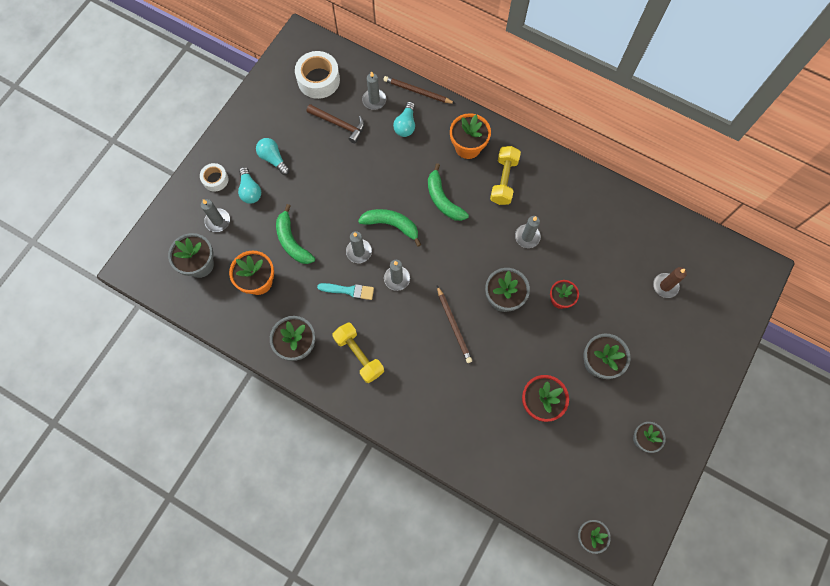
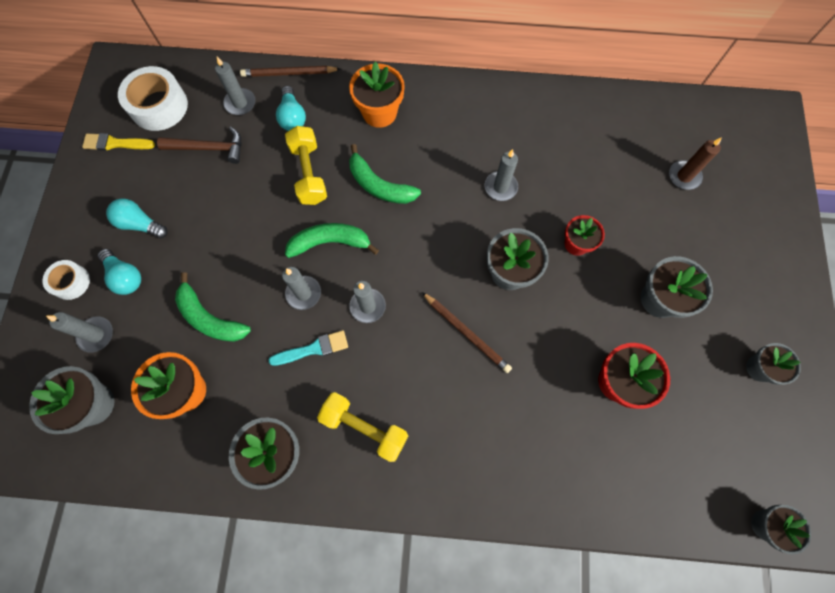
camera: 25 degrees left, 0 degrees up
yellow dumbbell [490,146,521,205] -> yellow dumbbell moved to [285,126,327,205]
none -> yellow brush [82,133,155,151]

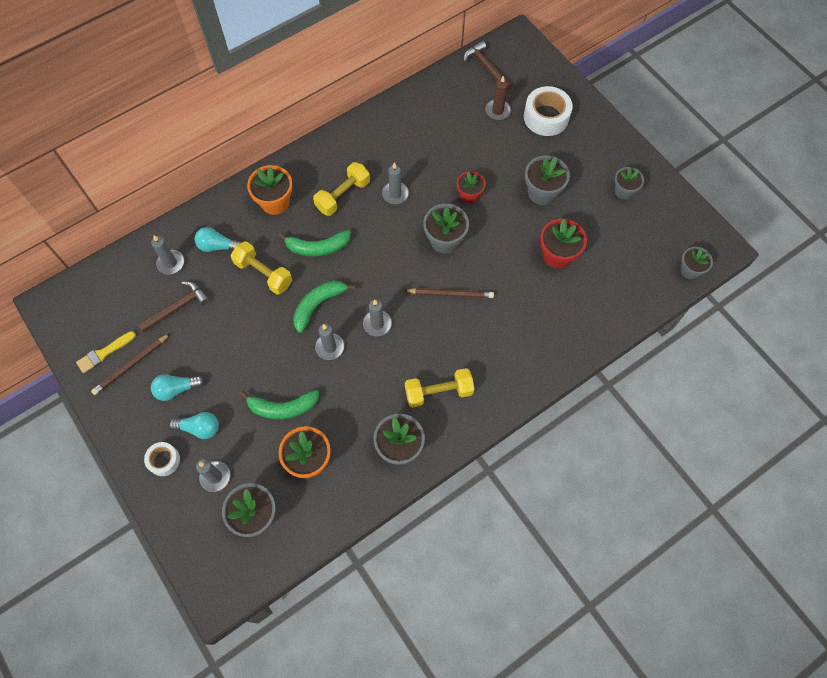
camera: 40 degrees left, 5 degrees down
white tape [118,66,188,131] -> white tape moved to [524,86,573,136]
brown pencil [240,66,340,77] -> brown pencil moved to [91,333,170,395]
turquoise brush [268,330,348,366] -> none
turquoise light bulb [276,86,306,131] -> turquoise light bulb turned 150 degrees clockwise [194,227,242,252]
none -> yellow dumbbell [313,162,370,216]
none -> brown hammer [464,41,512,91]

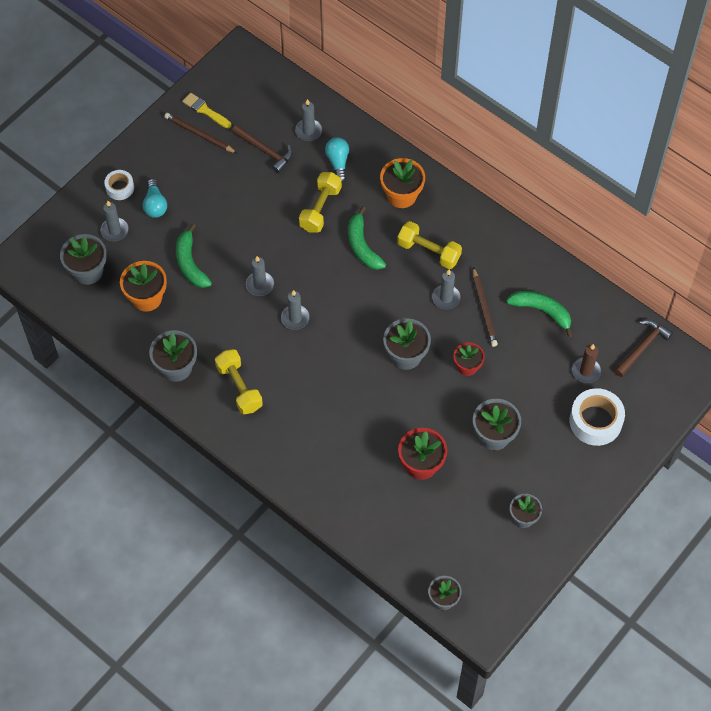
camera: 75 degrees right, 5 degrees down
turquoise light bulb [151,374,204,401] -> none
green banana [293,280,356,333] -> green banana moved to [506,291,573,337]
brown pencil [403,288,494,298] -> brown pencil moved to [473,267,498,347]

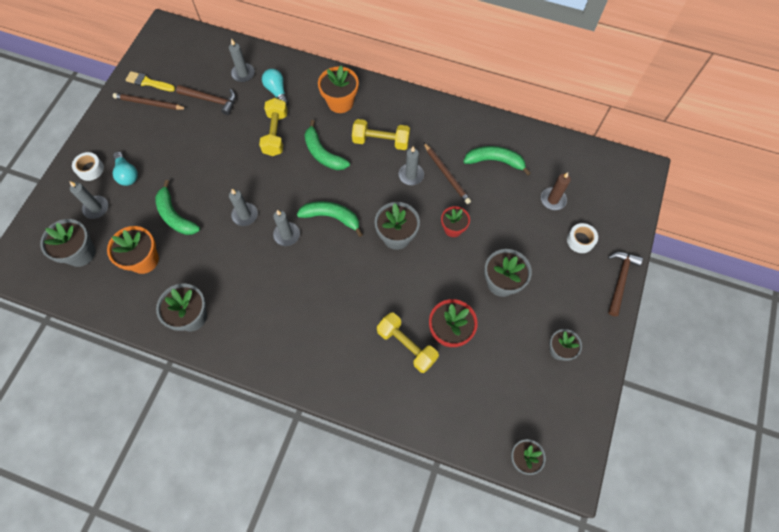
camera: 20 degrees left, 5 degrees up
yellow dumbbell [215,349,263,415] -> yellow dumbbell moved to [377,312,439,373]
white tape [570,388,625,446] -> white tape [567,223,598,253], size x0.58
brown hammer [614,320,673,377] -> brown hammer moved to [608,252,643,316]
none -> green banana [297,201,363,237]

